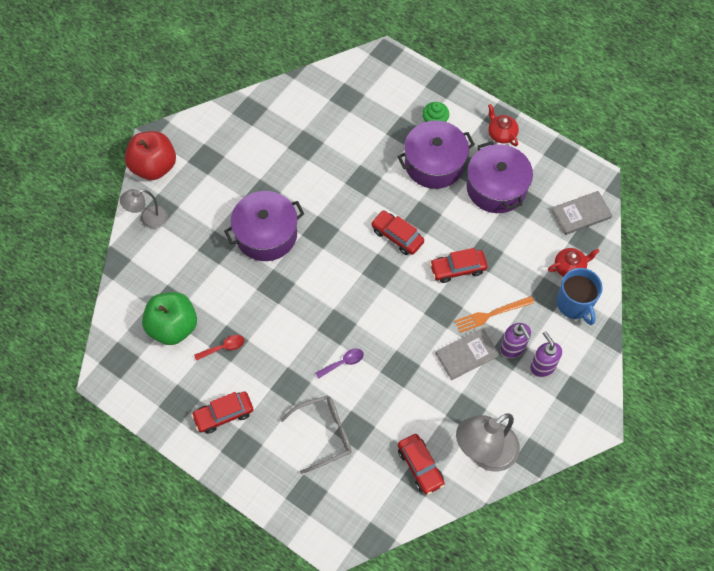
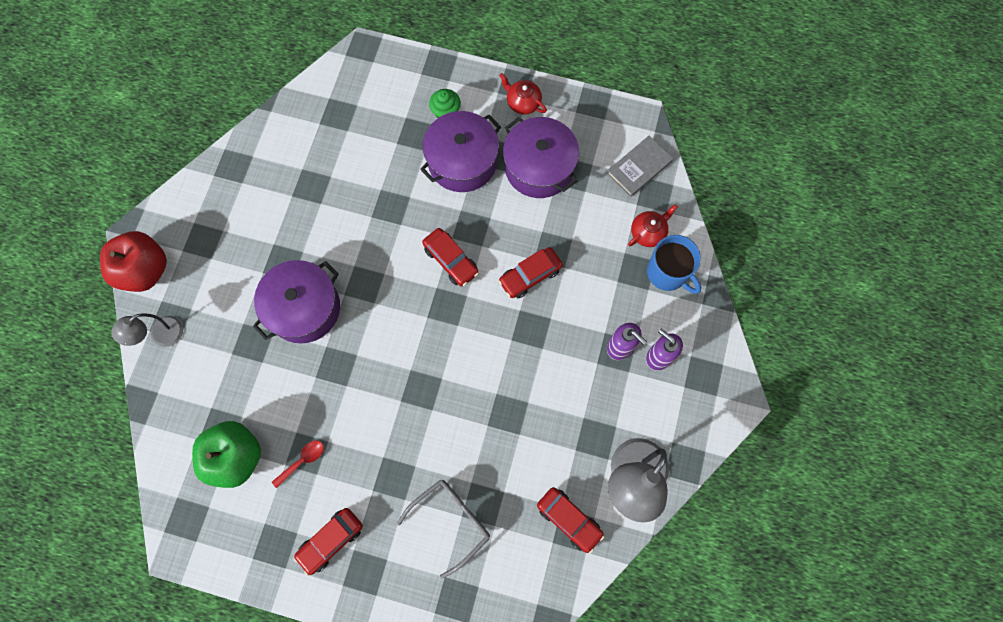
camera: 20 degrees left, 10 degrees up
purple spoon [316,348,364,379] -> none
red car [371,210,424,255] -> red car turned 150 degrees counterclockwise [422,228,479,287]
grey book [435,328,499,380] -> none
orange fork [455,296,534,333] -> none

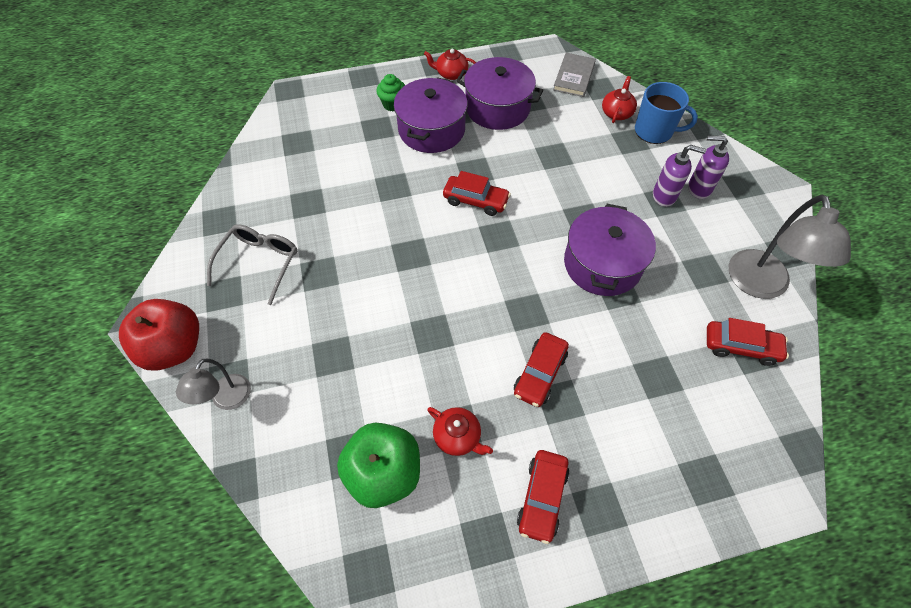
camera: 30 degrees left, 15 degrees down
purple pot [253,260,340,344] -> purple pot moved to [564,204,656,296]
red spoon [272,440,324,488] -> red teapot [427,407,493,456]
grey glasses [397,480,490,579] -> grey glasses moved to [207,224,297,305]
red car [498,247,563,298] -> red car moved to [514,332,569,407]

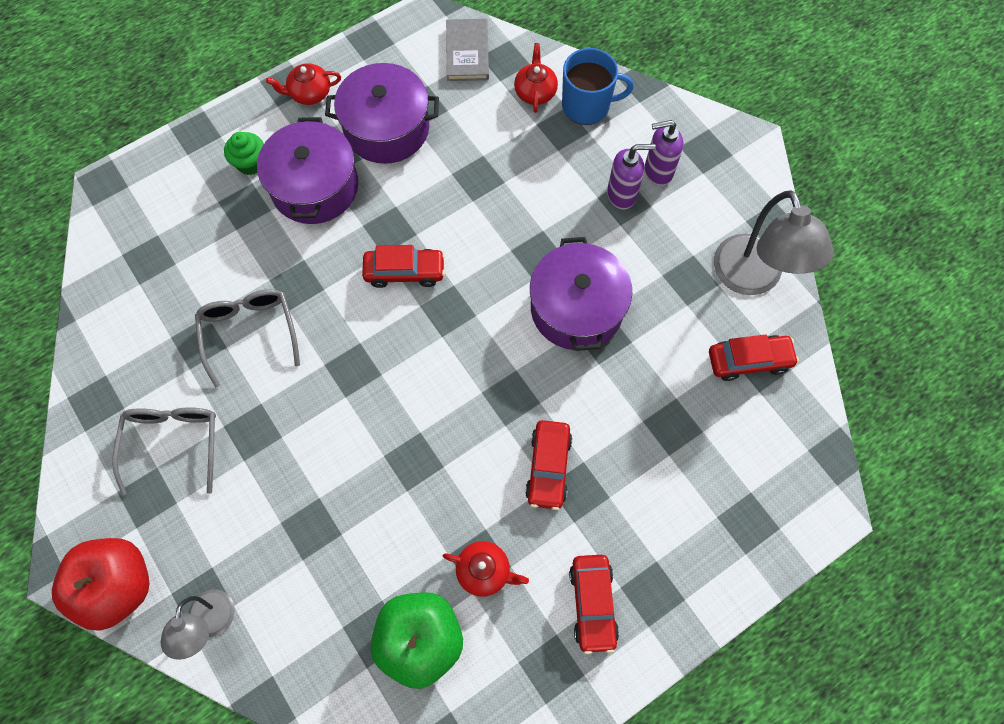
camera: 20 degrees left, 10 degrees up
none -> grey glasses [195,289,300,387]

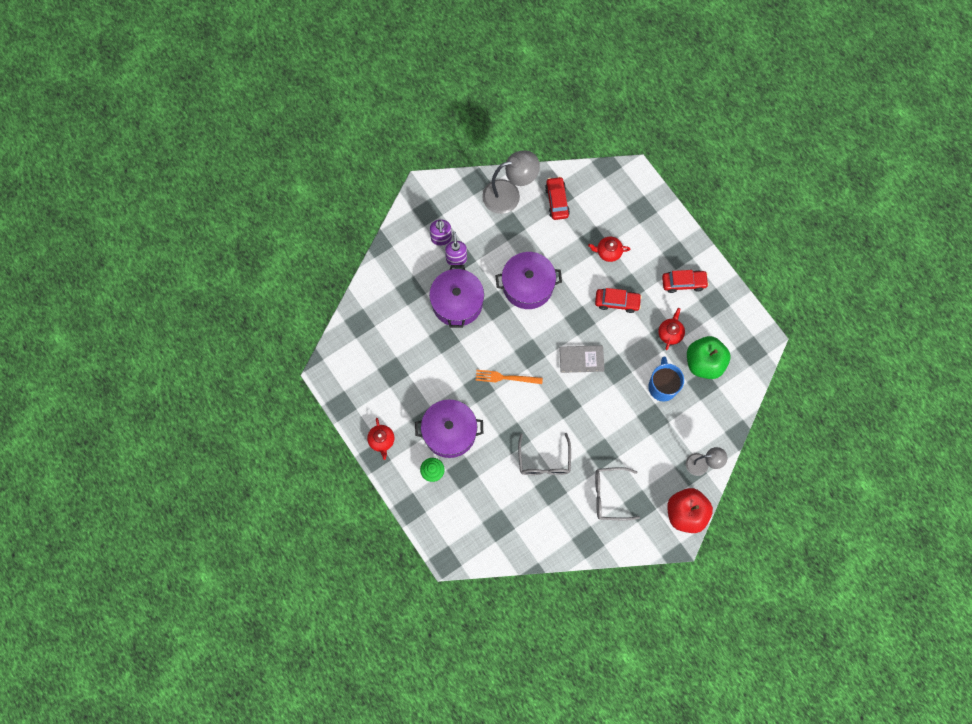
camera: 90 degrees left, 5 degrees up
grey glasses [195,289,300,387] -> grey glasses turned 75 degrees counterclockwise [518,433,571,475]
purple pot [325,63,439,164] -> purple pot moved to [429,265,484,328]
red car [362,245,445,288] -> orange fork [476,370,543,384]
grey book [446,19,489,81] -> grey book moved to [559,345,604,373]
red teapot [514,43,558,113] -> red teapot moved to [588,236,631,262]
blue mug [562,48,634,125] -> blue mug moved to [648,356,684,402]

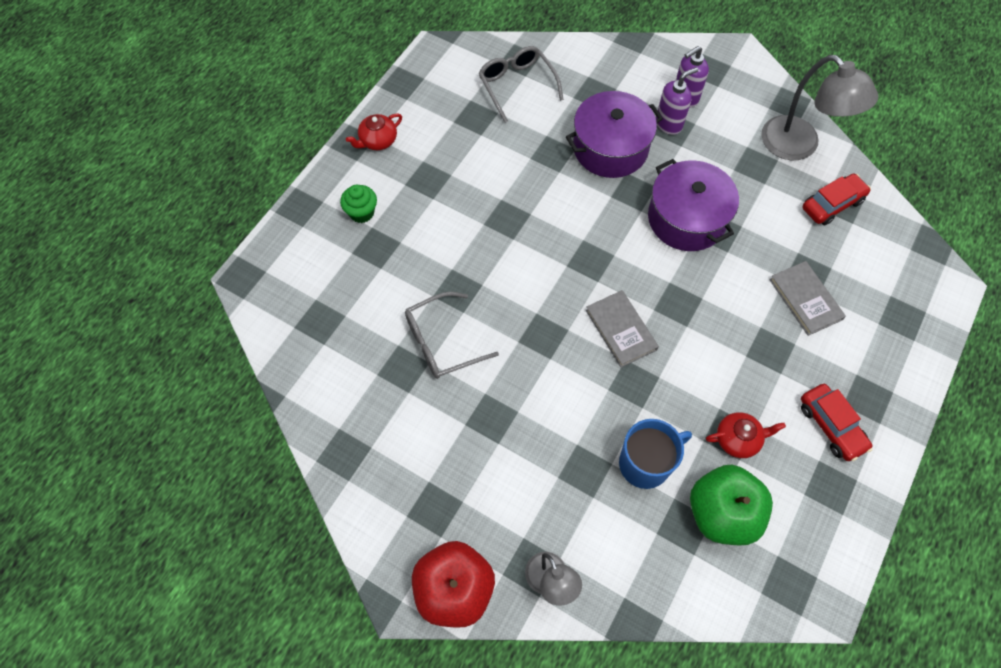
camera: 65 degrees right, 10 degrees down
purple pot [415,399,483,458] -> none
orange fork [476,370,543,384] -> none
red teapot [588,236,631,262] -> grey book [769,261,846,336]
red car [595,288,642,313] -> none
grey glasses [595,467,640,521] -> grey glasses moved to [479,46,564,123]

